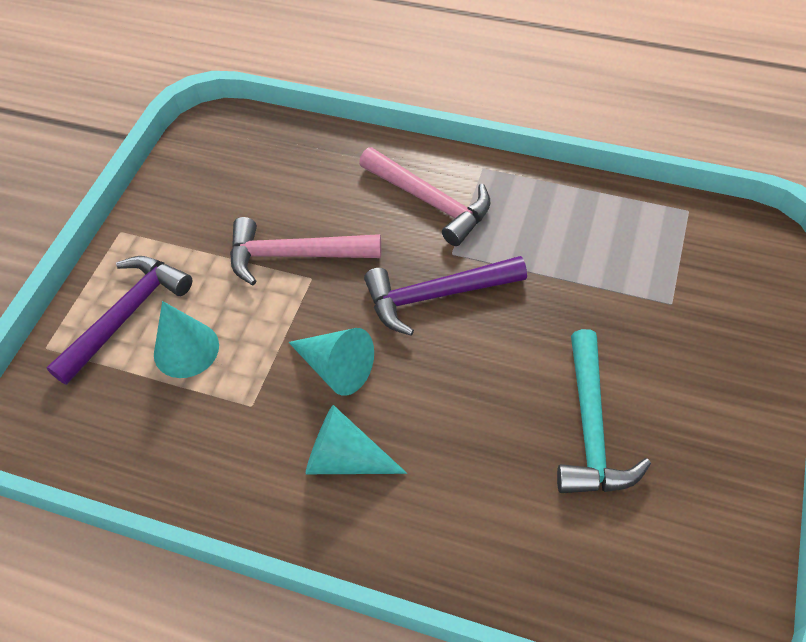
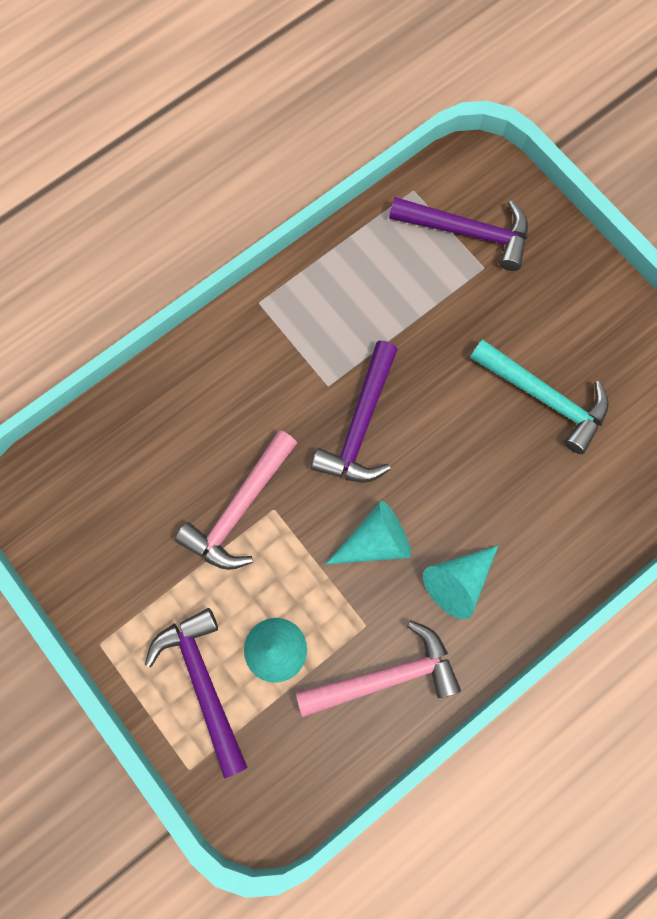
camera: 60 degrees left, 20 degrees up
pink hammer [359,147,491,246] -> pink hammer moved to [296,621,461,717]
none -> purple hammer [389,197,528,271]

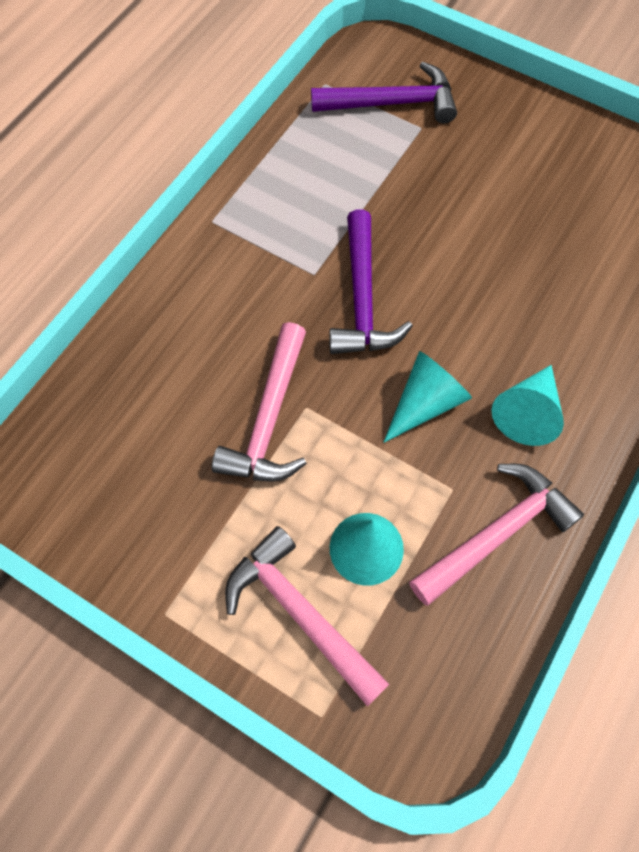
camera: 20 degrees left, 10 degrees down
purple hammer [145,608,248,778] -> pink hammer [225,526,389,707]
turquoise hammer [470,339,609,454] -> none

